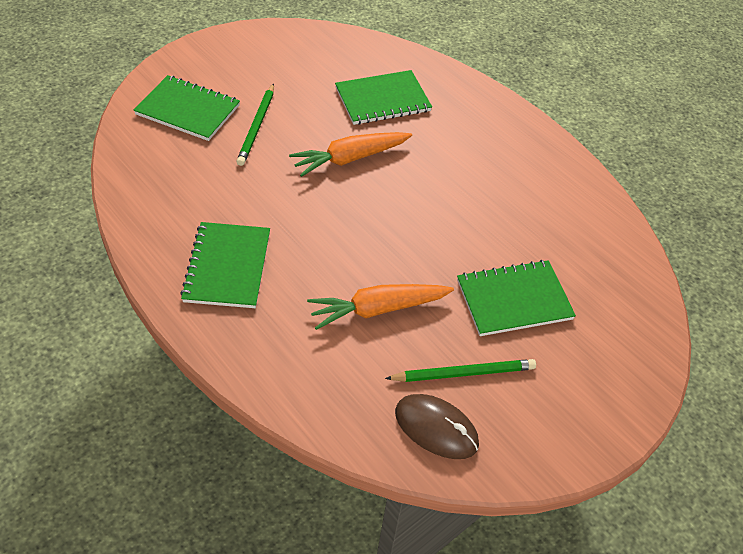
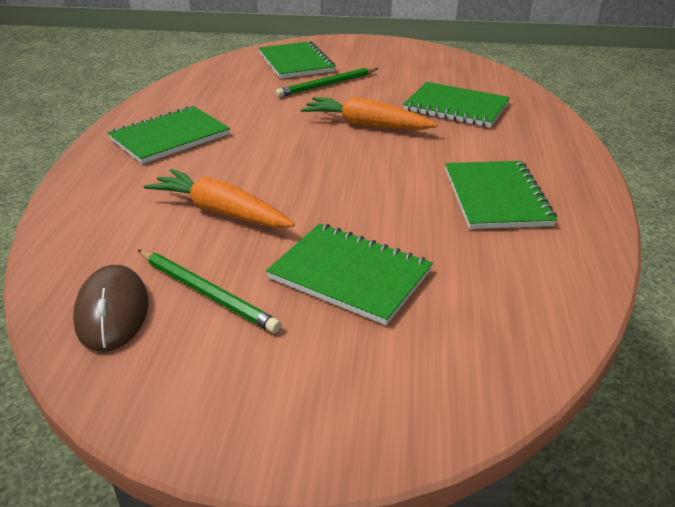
camera: 50 degrees right, 15 degrees down
none -> green notebook [445,161,557,229]

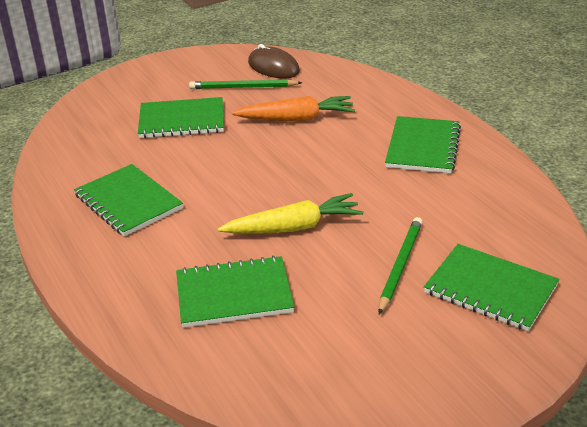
camera: 145 degrees right, 0 degrees up
orange carrot [301,97,437,130] -> yellow carrot [218,193,363,234]

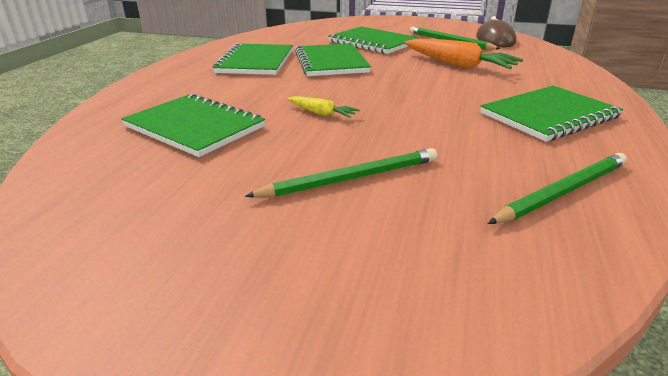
camera: 45 degrees right, 5 degrees down
yellow carrot [218,193,363,234] -> yellow carrot [287,96,360,118], size x0.51
green notebook [424,244,560,331] -> green notebook moved to [295,43,371,76]
none -> green pencil [488,153,627,224]

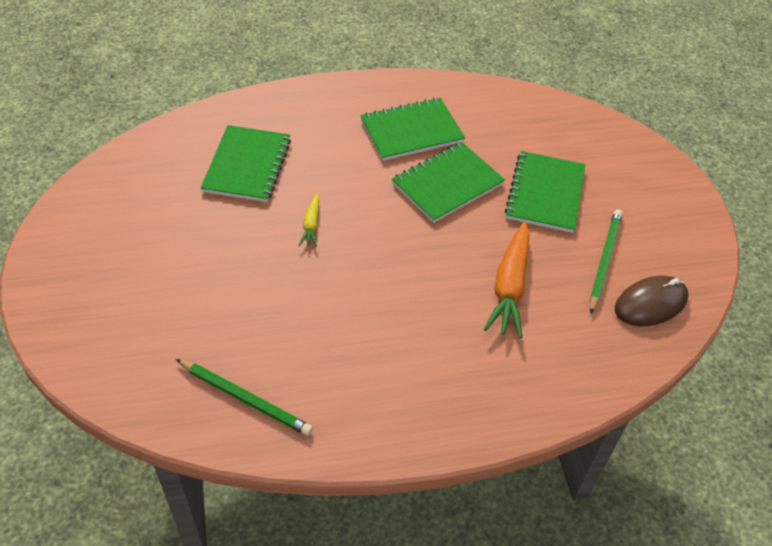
camera: 60 degrees right, 20 degrees up
green pencil [245,148,437,198] -> none
green notebook [480,86,623,142] -> none

